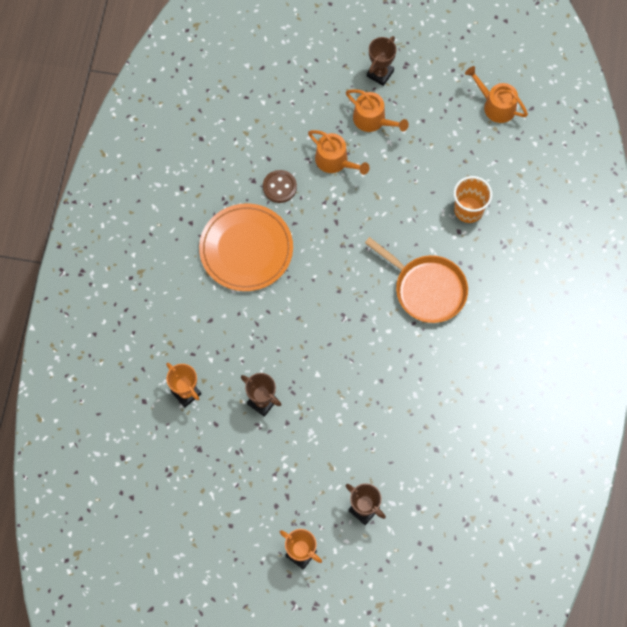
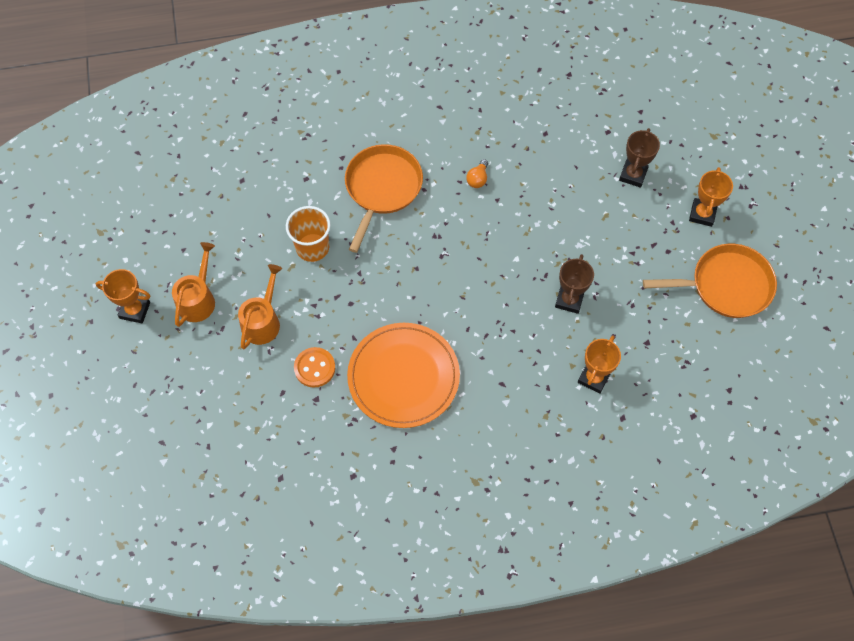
camera: 110 degrees left, 5 degrees down
brown button [263,170,297,203] -> orange button [294,347,335,388]
brown trophy [367,36,396,86] -> orange trophy [95,269,150,324]
orange cup [454,176,492,223] -> orange cup moved to [286,206,331,262]
orange watering can [465,66,528,123] -> none
none -> orange light bulb [466,159,488,188]
none -> orange pan [643,244,777,318]

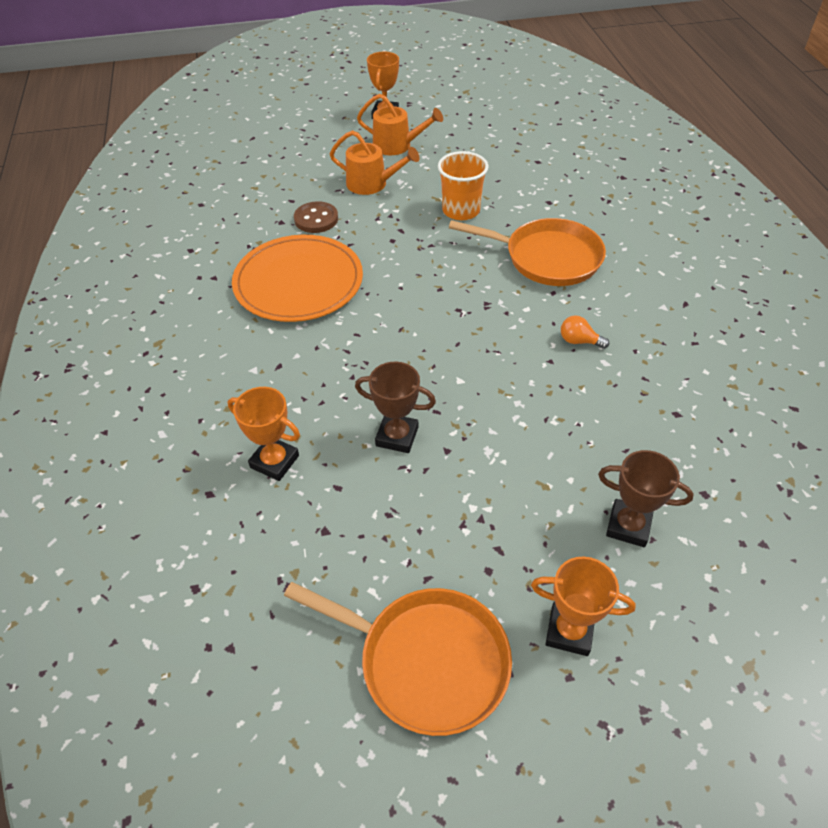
camera: 90 degrees right, 15 degrees down
orange button [294,347,335,388] -> brown button [294,201,338,233]
orange pan [643,244,777,318] -> orange pan turned 60 degrees counterclockwise [284,582,512,736]

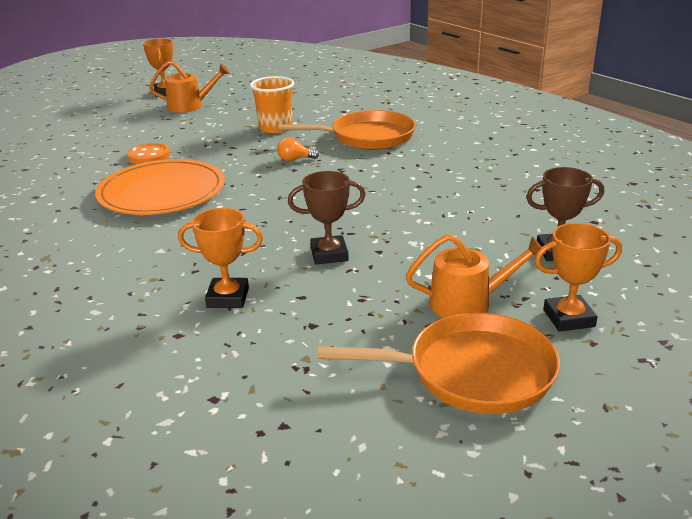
camera: 25 degrees left, 20 degrees down
brown button [294,201,338,233] -> orange button [127,143,171,164]
orange watering can [330,130,420,195] -> orange watering can moved to [406,234,546,318]
orange light bulb [561,316,609,349] -> orange light bulb moved to [277,137,319,161]

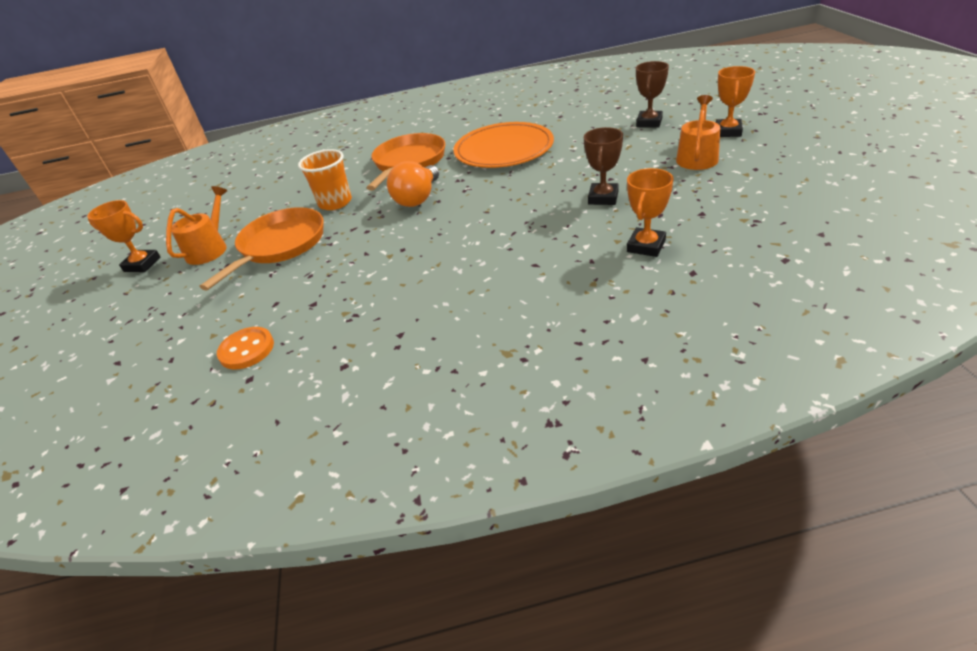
camera: 60 degrees left, 10 degrees up
orange plate [95,159,225,215] -> orange plate moved to [453,122,554,168]
orange button [127,143,171,164] -> orange button moved to [217,327,274,369]
orange light bulb [277,137,319,161] -> orange light bulb [387,161,439,207], size x1.94
orange pan [318,312,560,414] -> orange pan moved to [200,207,324,291]

